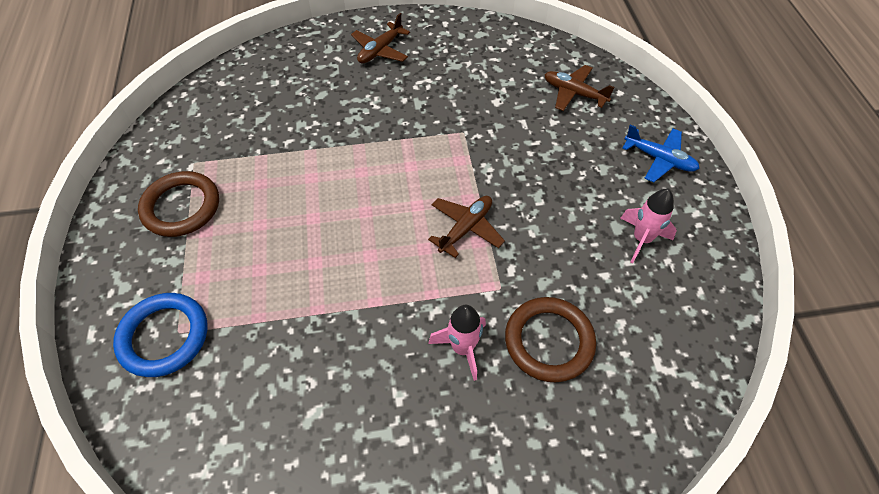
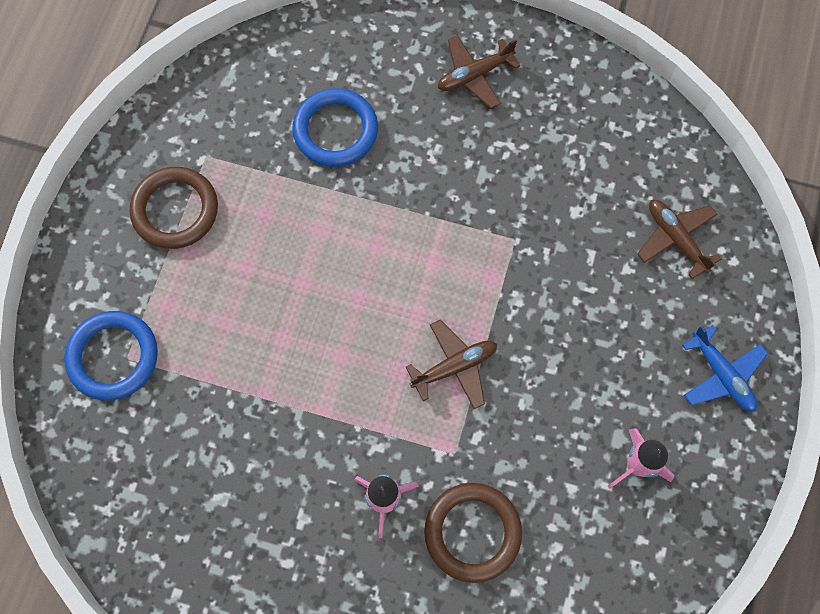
camera: 25 degrees right, 15 degrees up
none -> blue ring [292,88,378,167]

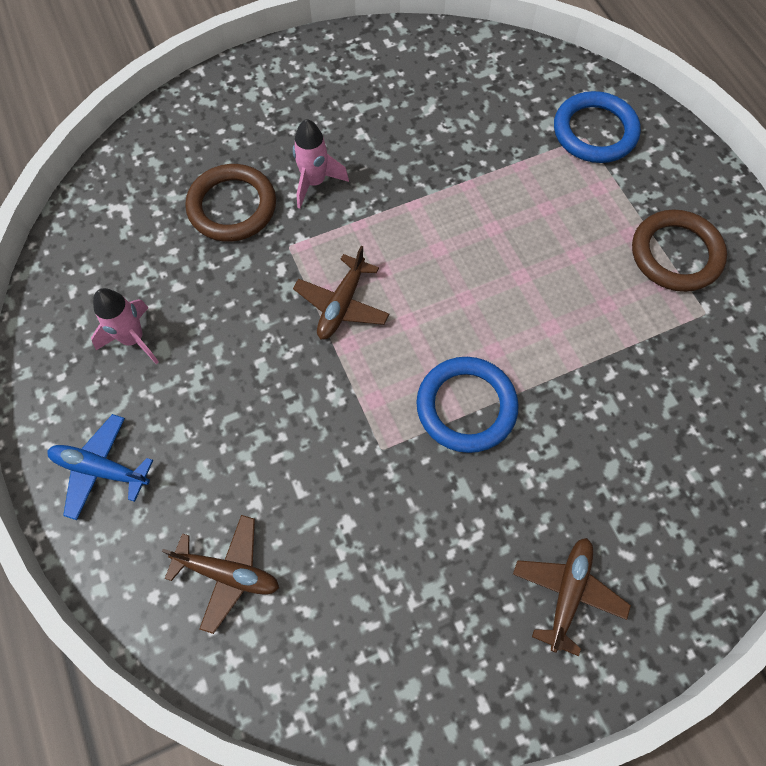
camera: 140 degrees right, 5 degrees down
blue ring [292,88,378,167] -> blue ring moved to [416,357,519,453]

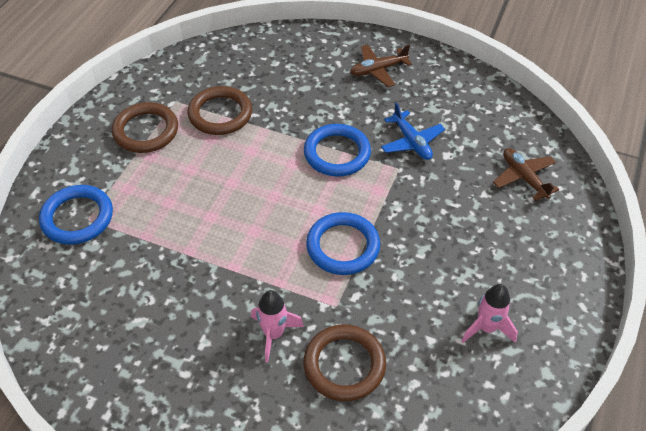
camera: 135 degrees left, 15 degrees down
blue plane [47,414,153,520] -> blue plane moved to [381,102,445,160]
brown plane [293,246,389,339] -> blue ring [306,212,380,275]
none -> brown ring [188,86,252,135]

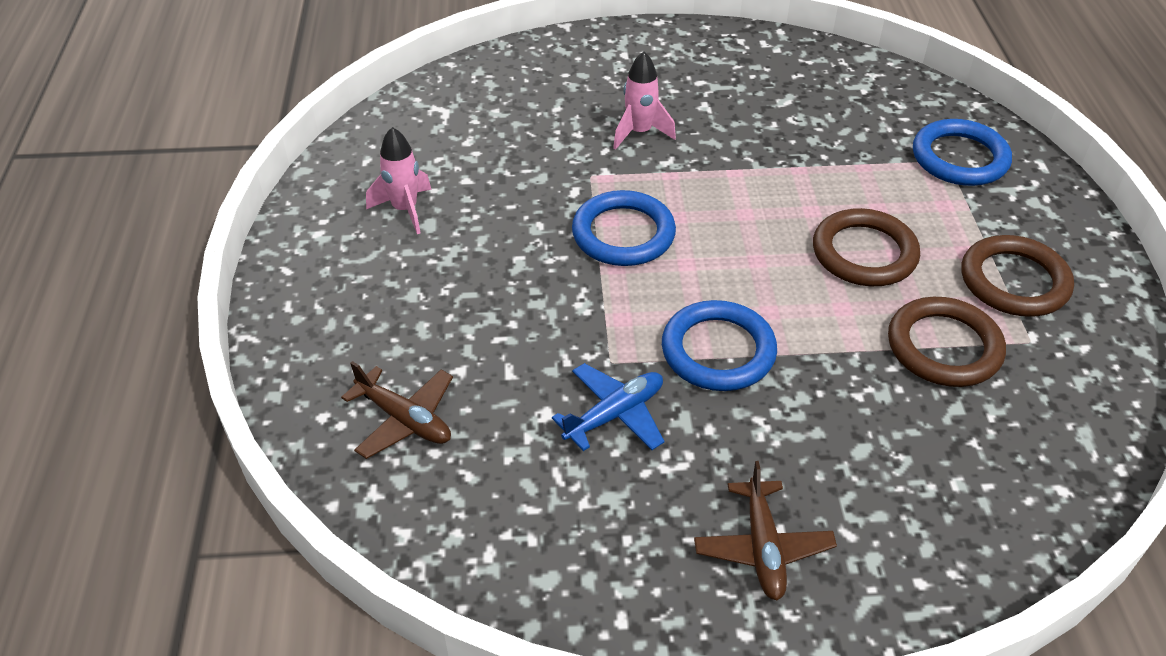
camera: 155 degrees right, 5 degrees down
brown ring [303,324,386,401] -> brown ring moved to [813,208,920,286]
brown plane [351,45,412,87] -> brown plane turned 135 degrees clockwise [694,461,837,600]
blue plane [381,102,445,160] -> blue plane turned 105 degrees clockwise [552,363,664,451]

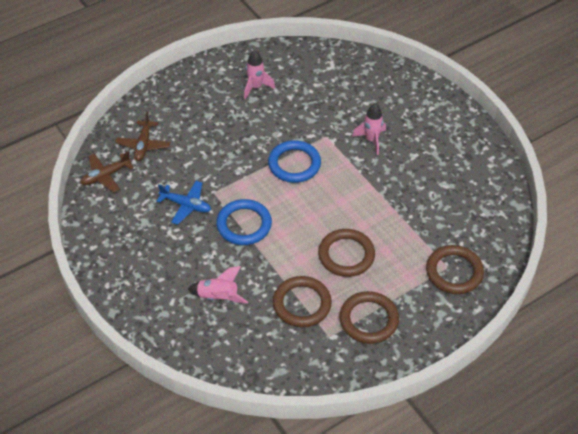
camera: 60 degrees right, 5 degrees up
brown plane [694,461,837,600] -> brown plane moved to [80,151,134,192]
blue ring [913,119,1012,186] -> brown ring [426,245,484,294]
none -> pink rocket [188,266,248,304]

